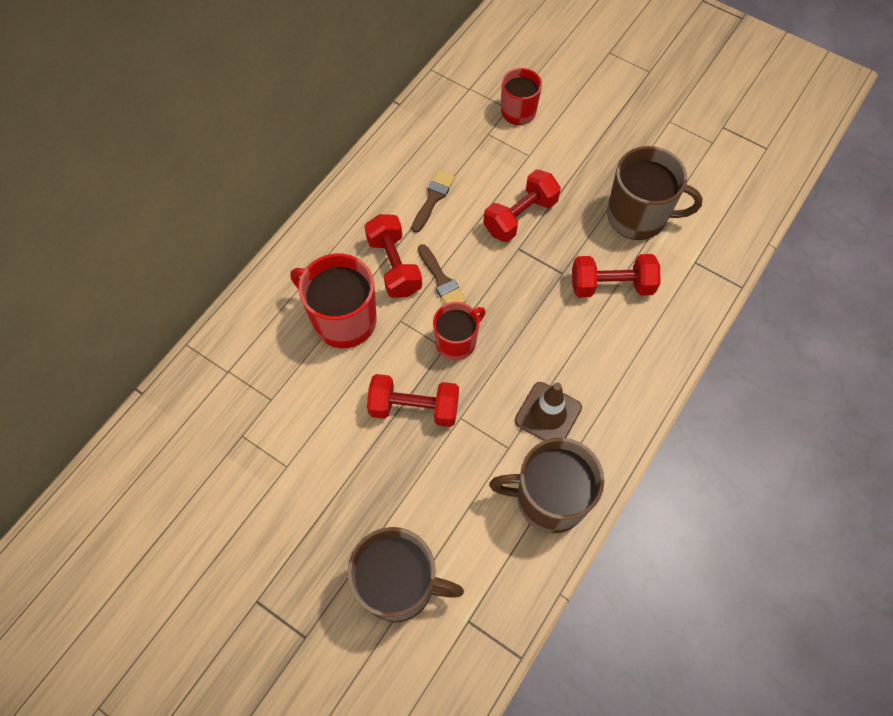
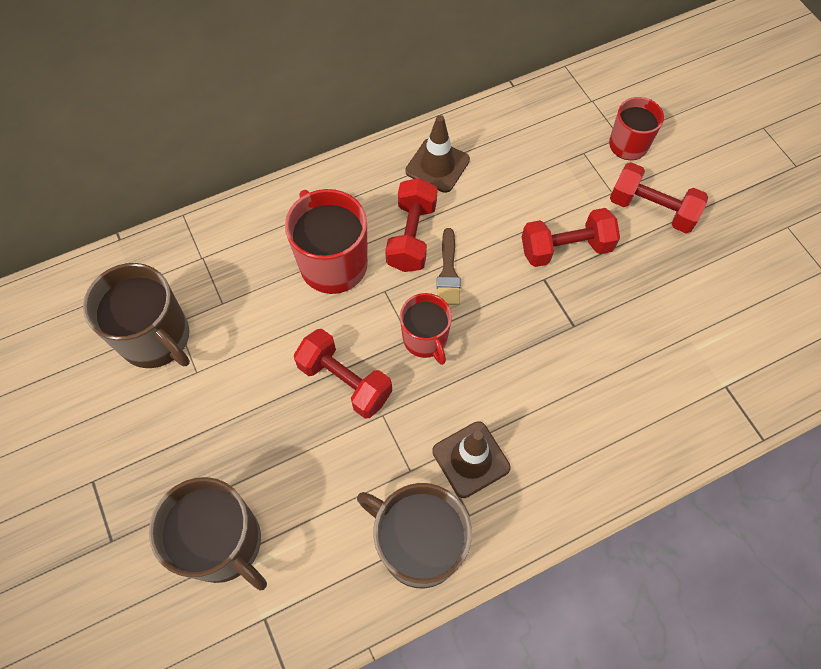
camera: 30 degrees right, 0 degrees up
brown brush [411,170,455,233] -> none
red mug [433,302,486,360] -> red mug turned 75 degrees clockwise [400,293,452,365]
red dumbbell [572,254,660,297] -> red dumbbell moved to [610,162,708,233]
brown mug [607,146,703,240] -> brown mug moved to [83,263,190,368]
none -> brown traffic cone [405,115,470,193]

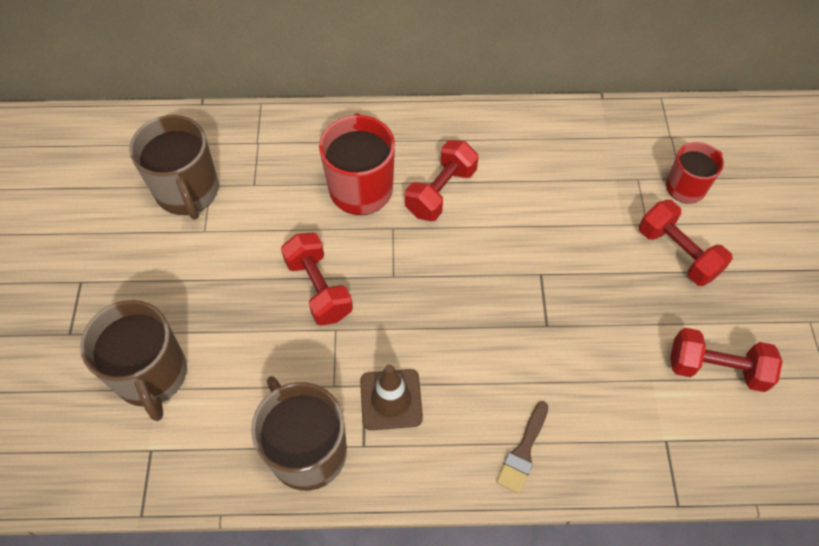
camera: 25 degrees right, 5 degrees down
red mug [400,293,452,365] -> none
brown traffic cone [405,115,470,193] -> none
brown brush [437,228,460,305] -> brown brush moved to [496,401,548,493]
red dumbbell [522,208,620,267] -> red dumbbell moved to [670,328,783,392]

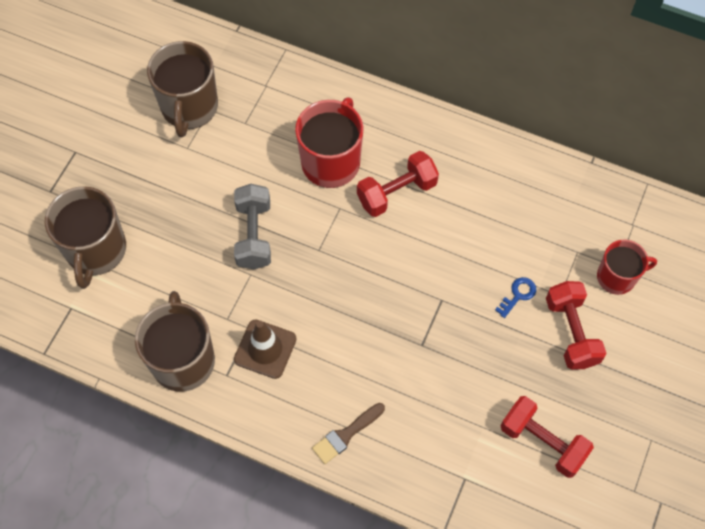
camera: 25 degrees right, 5 degrees up
red dumbbell [281,232,353,325] -> grey dumbbell [234,184,271,269]
none -> blue key [495,277,536,318]

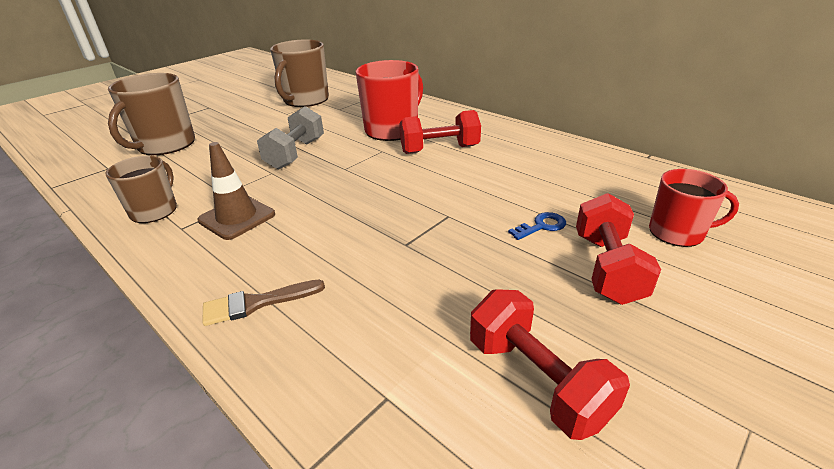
camera: 20 degrees right, 30 degrees down
brown mug [135,291,215,392] -> brown mug [105,156,177,223], size x0.63

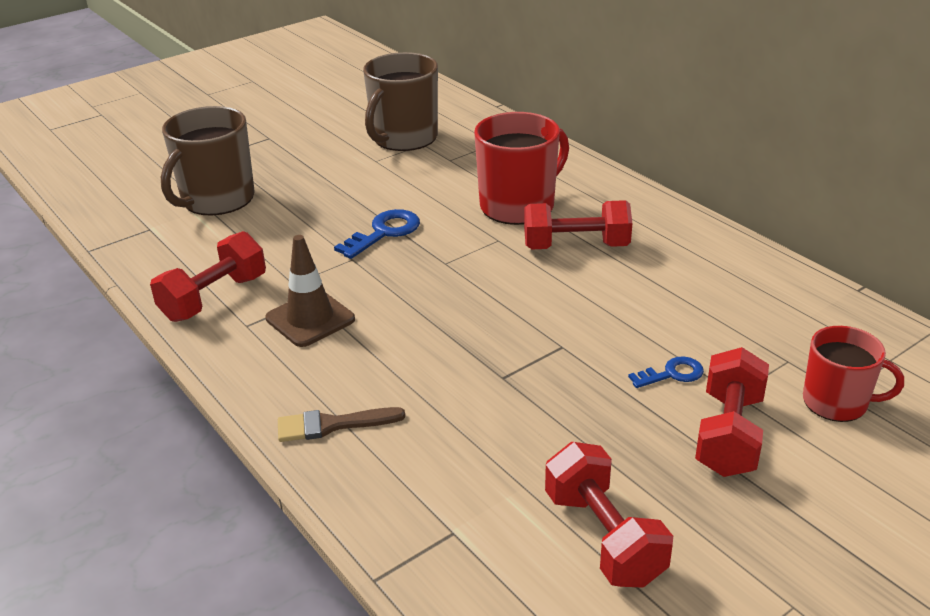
camera: 10 degrees right, 0 degrees up
brown mug [105,156,177,223] -> red dumbbell [150,231,266,322]
grey dumbbell [257,106,324,170] -> blue key [334,209,420,259]

